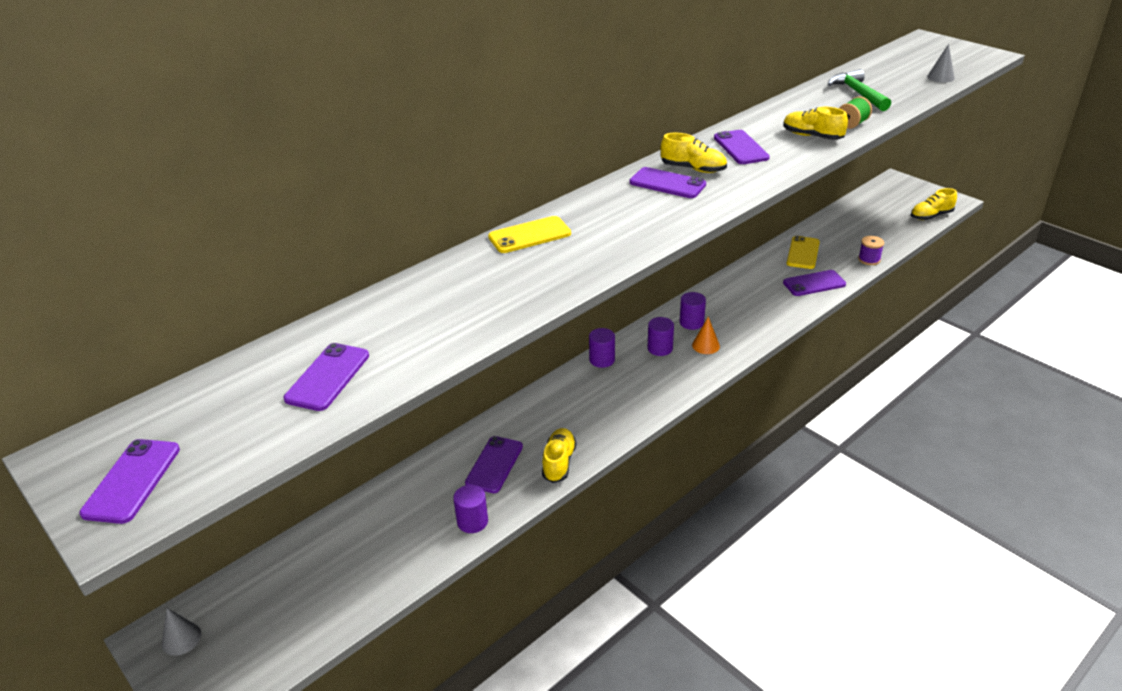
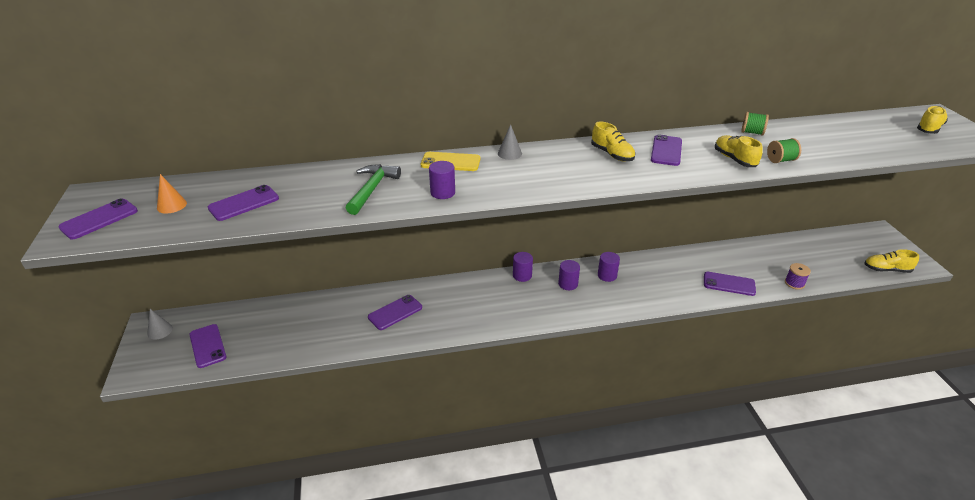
camera: 30 degrees right, 0 degrees up
purple cylinder [453,485,488,533] -> purple cylinder moved to [429,161,455,199]
yellow shoe [542,428,577,483] -> yellow shoe moved to [917,106,948,134]
purple phone [630,167,706,198] -> purple phone moved to [189,324,226,368]
orange cone [692,316,720,354] -> orange cone moved to [157,174,187,213]
yellow phone [786,236,820,269] -> none
green hammer [828,69,891,111] -> green hammer moved to [346,164,401,215]
grey cone [927,44,955,83] -> grey cone moved to [498,124,522,160]
none -> green spool [742,112,769,136]

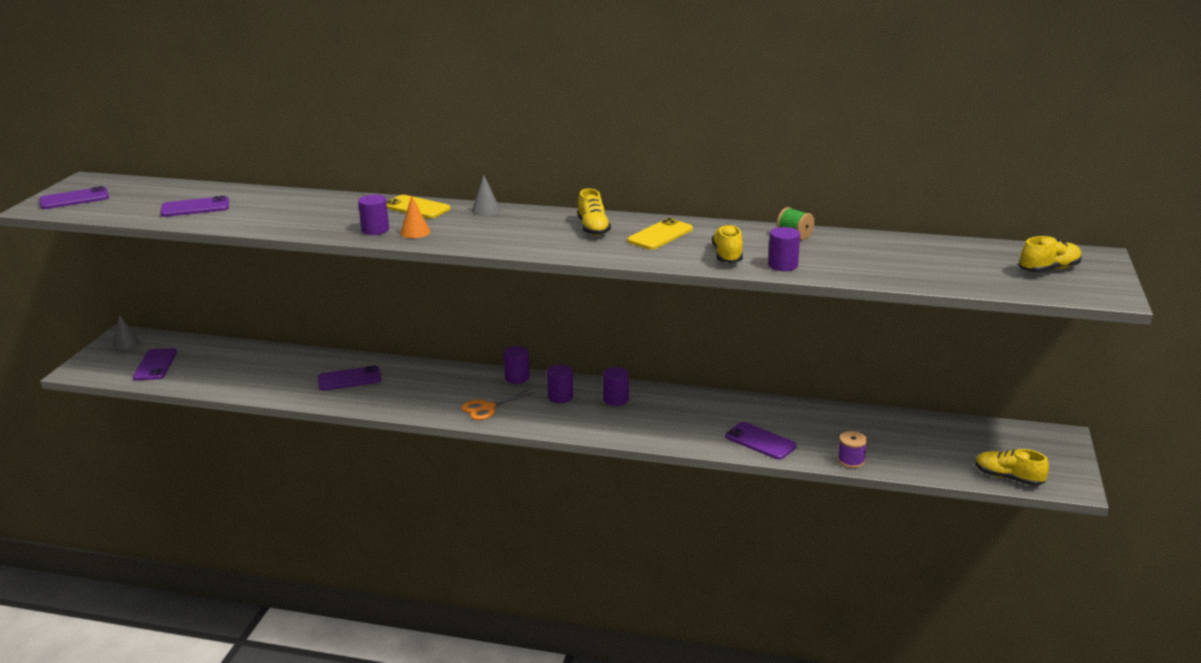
camera: 25 degrees right, 10 degrees down
orange cone [157,174,187,213] -> orange cone moved to [400,196,430,238]
green hammer [346,164,401,215] -> none
purple phone [651,135,682,166] -> yellow phone [627,218,693,250]
green spool [767,138,801,163] -> purple cylinder [768,227,800,271]
none -> orange scissors [461,389,535,420]

